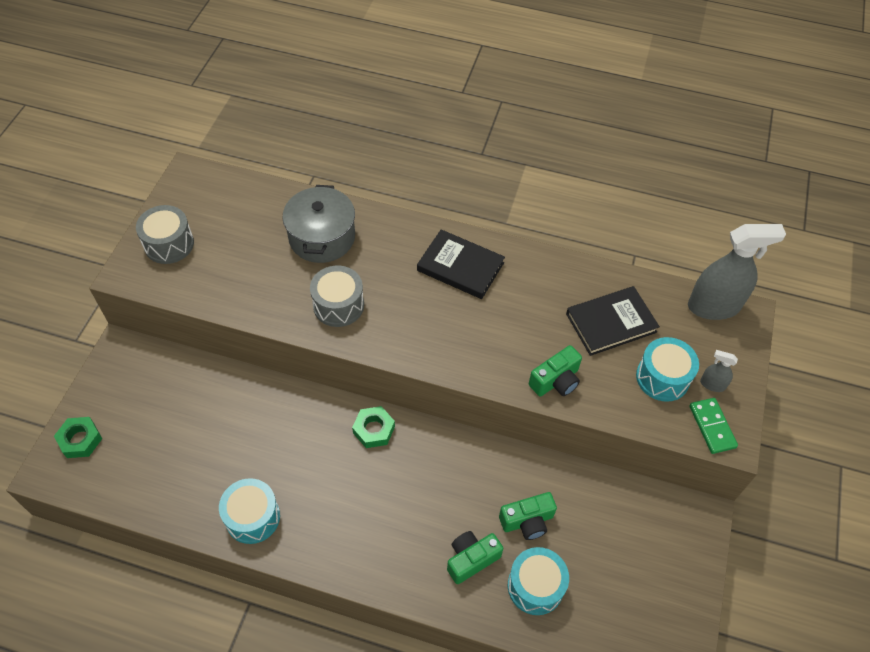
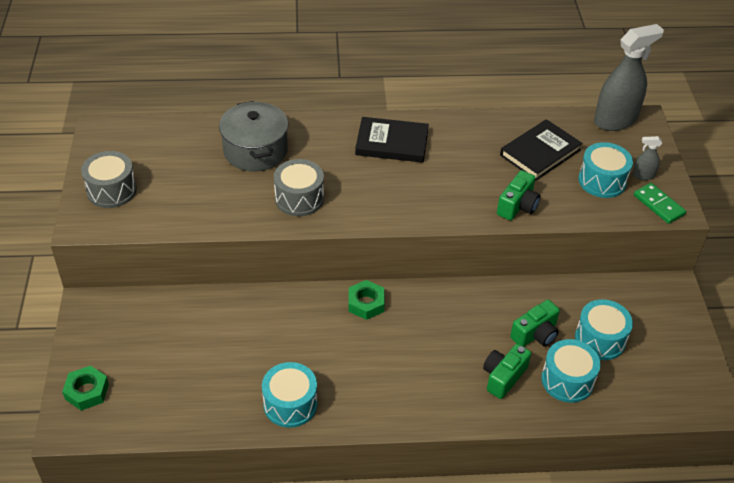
camera: 20 degrees left, 10 degrees down
none -> turquoise drum [575,299,633,360]

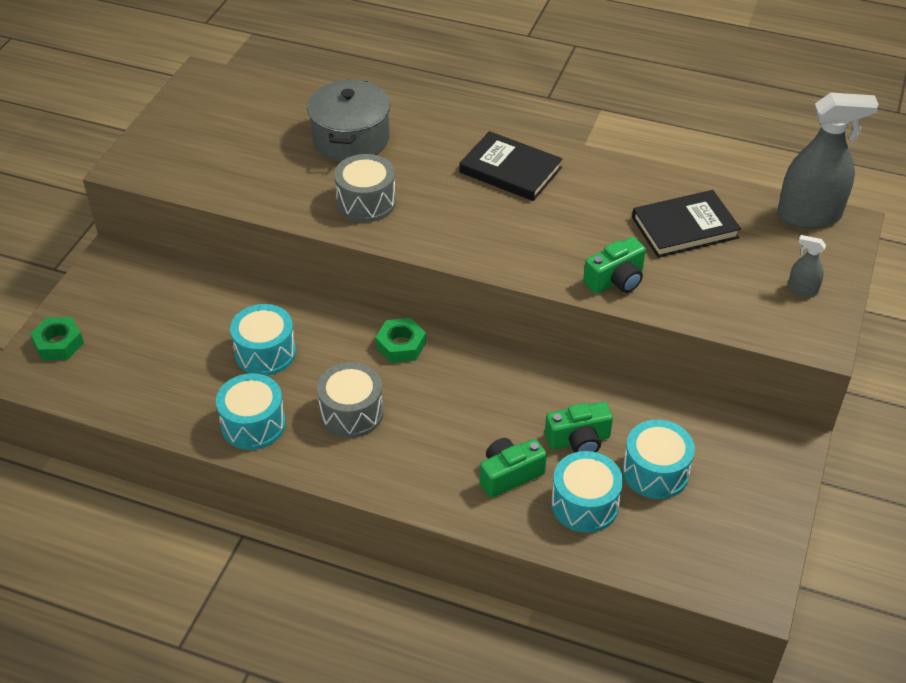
camera: 25 degrees right, 0 degrees up
grey drum [81,151,137,208] -> grey drum moved to [317,362,384,438]
turquoise drum [578,142,633,198] -> turquoise drum moved to [230,304,296,376]
green domino [634,183,686,224] -> none

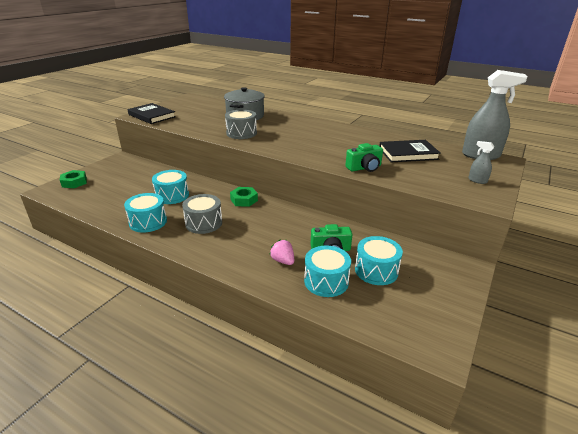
camera: 10 degrees right, 15 degrees down
black book [459,131,563,201] -> black book moved to [128,103,176,124]
green camera [480,438,547,498] -> pink strawberry [269,239,294,265]

